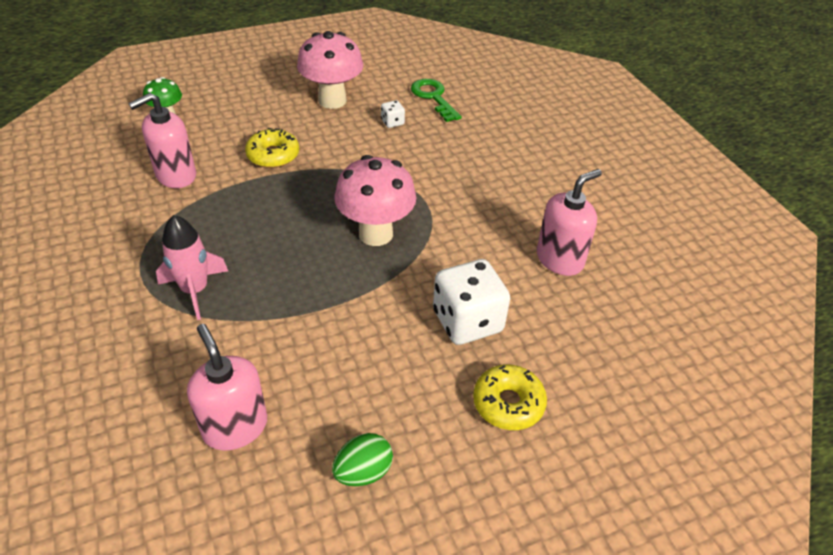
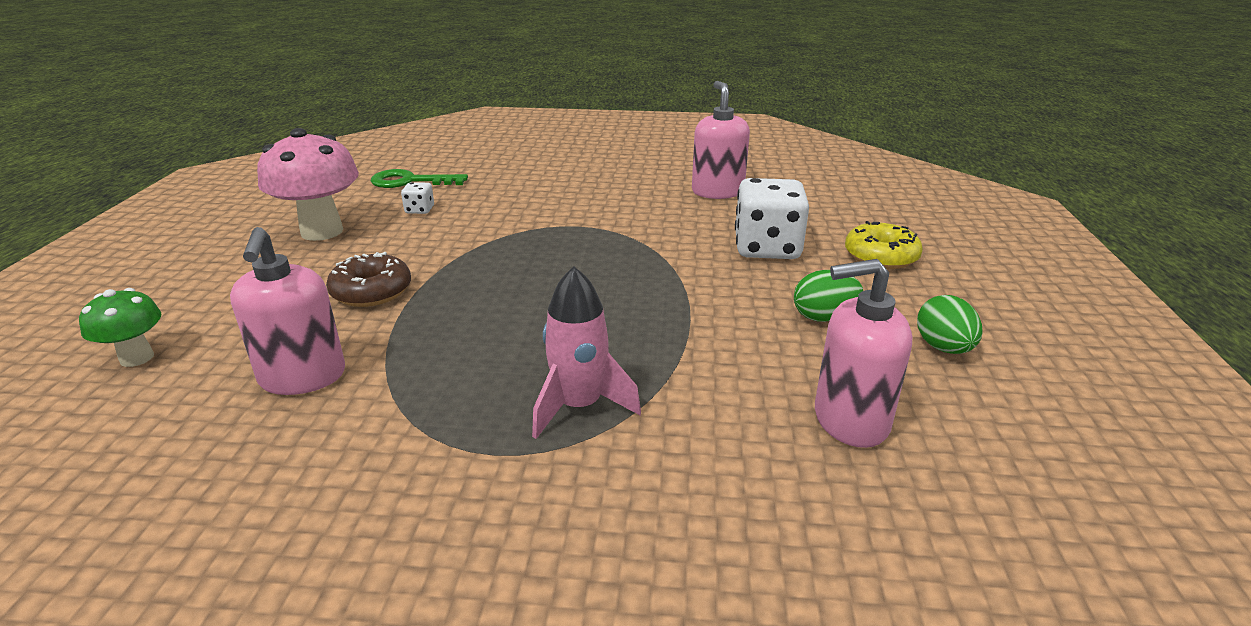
camera: 60 degrees left, 15 degrees down
yellow donut [245,128,299,168] -> brown donut [326,252,411,307]
pink mushroom [334,155,416,246] -> none
none -> green egg [794,270,863,322]

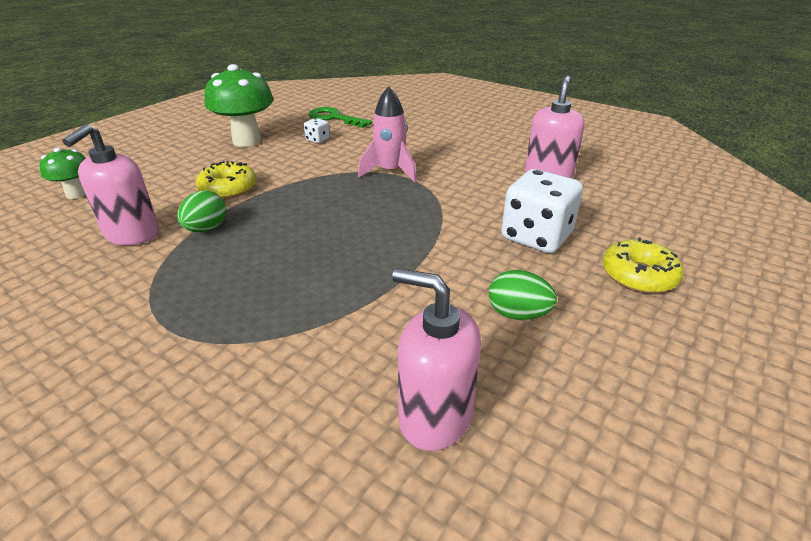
camera: 30 degrees right, 5 degrees up
pink mushroom [257,128,359,241] -> green mushroom [204,64,273,147]
brown donut [326,252,411,307] -> yellow donut [196,161,256,199]
pink rocket [532,266,641,439] -> pink rocket moved to [358,86,417,182]
green egg [917,295,982,354] -> green egg moved to [177,190,226,232]

